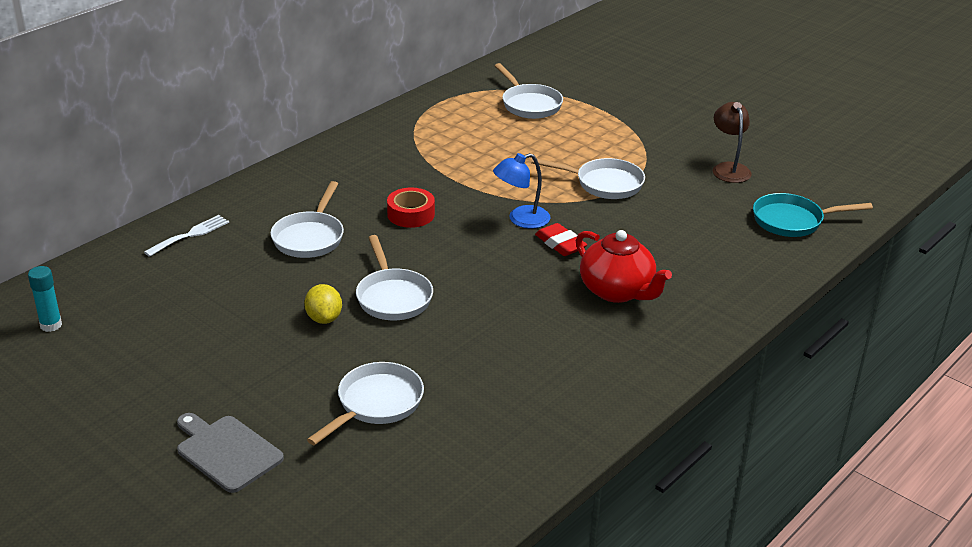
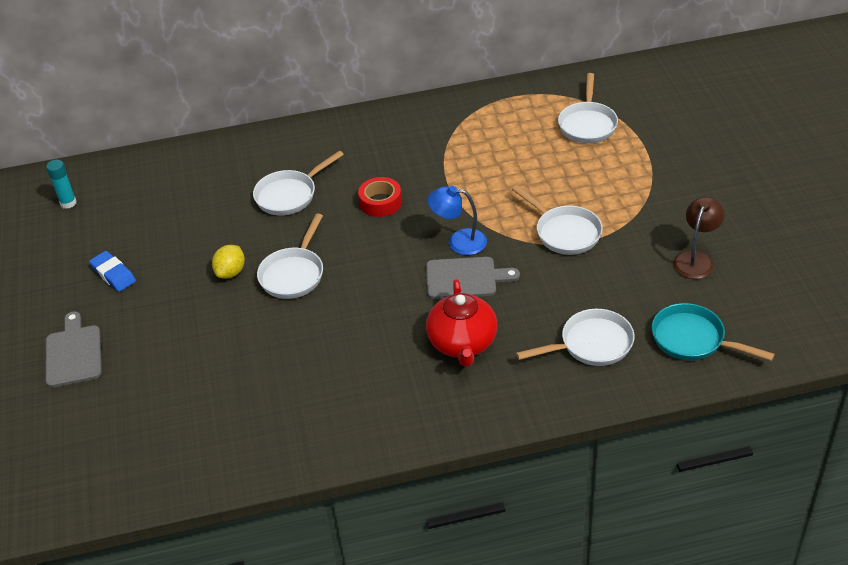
camera: 40 degrees right, 10 degrees up
white fork [144,215,229,257] -> none
white pan [307,362,424,445] -> white pan moved to [516,309,635,366]
red eraser [535,223,587,256] -> grey cutting board [426,257,520,299]
none -> blue eraser [89,251,136,292]

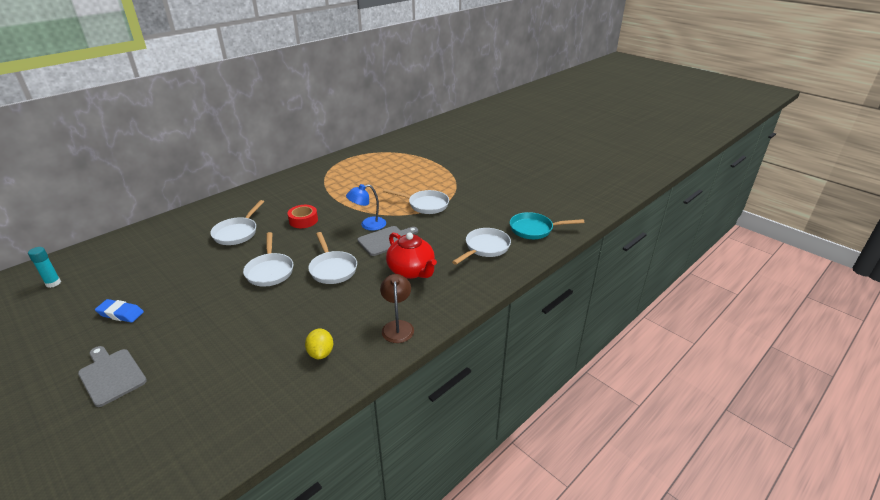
camera: 35 degrees left, 10 degrees down
yellow lemon [212,245,245,279] -> yellow lemon moved to [305,329,333,359]
white pan [558,73,618,143] -> white pan moved to [308,232,357,284]
brown lamp [673,197,725,279] -> brown lamp moved to [380,274,414,343]

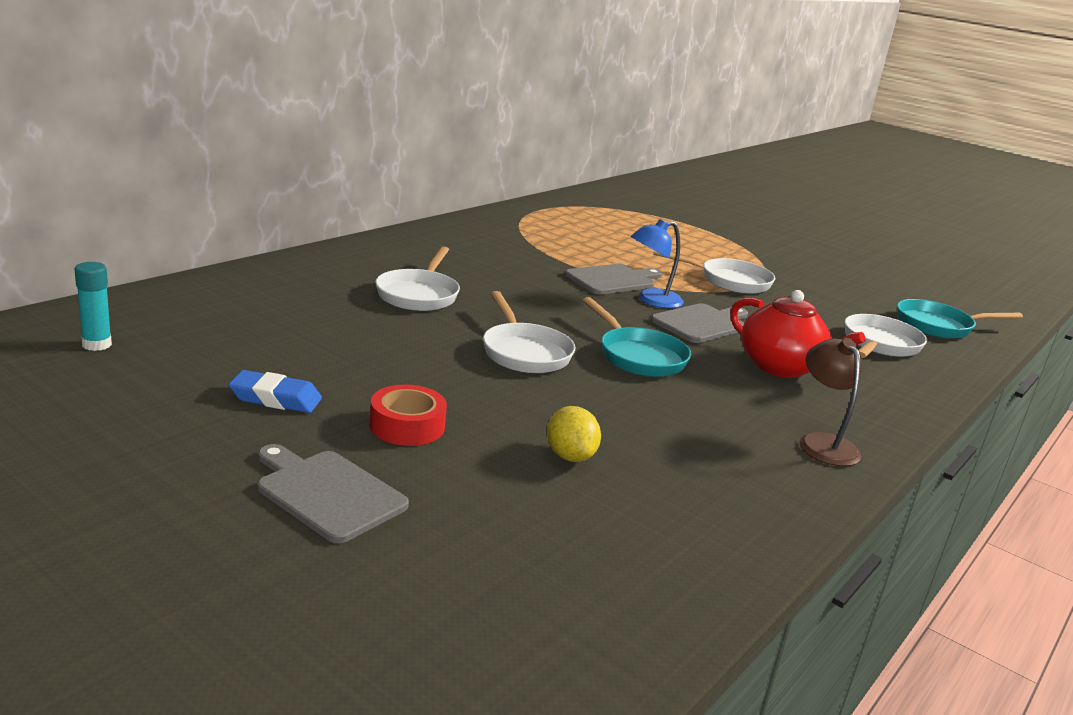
camera: 10 degrees left, 10 degrees down
red tape [288,205,318,228] -> red tape moved to [370,384,447,446]
yellow lemon [305,329,333,359] -> yellow lemon moved to [547,406,601,462]
white pan [308,232,357,284] -> turquoise pan [583,297,691,377]
none -> grey cutting board [565,264,663,295]

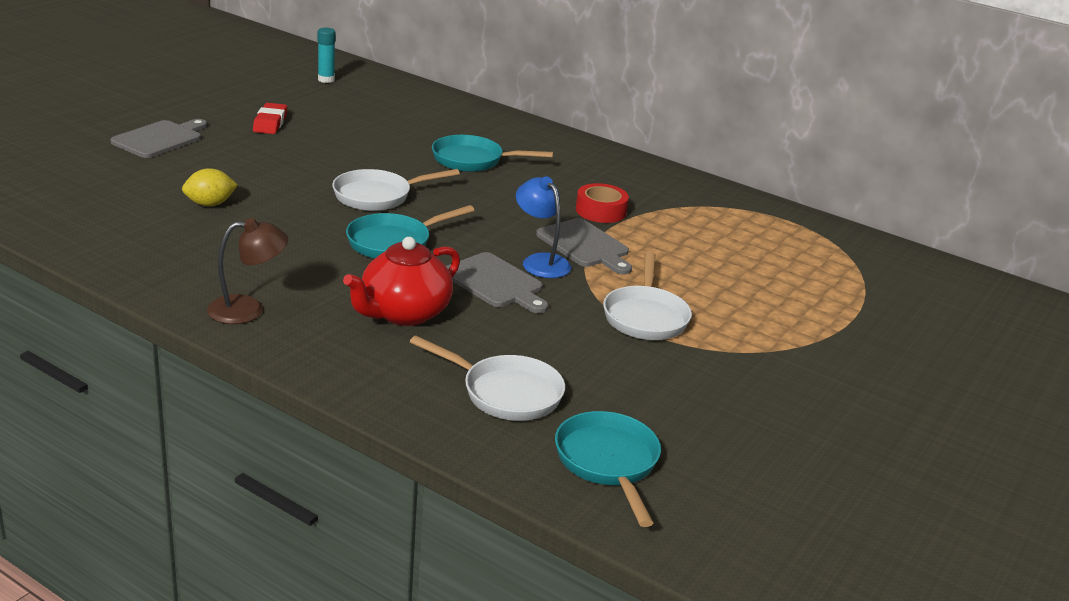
camera: 85 degrees right, 5 degrees up
blue eraser [228,370,322,413] -> red eraser [253,103,287,134]
red tape [370,384,447,446] -> red tape moved to [576,183,629,223]
white pan [375,246,460,311] -> turquoise pan [432,135,553,172]

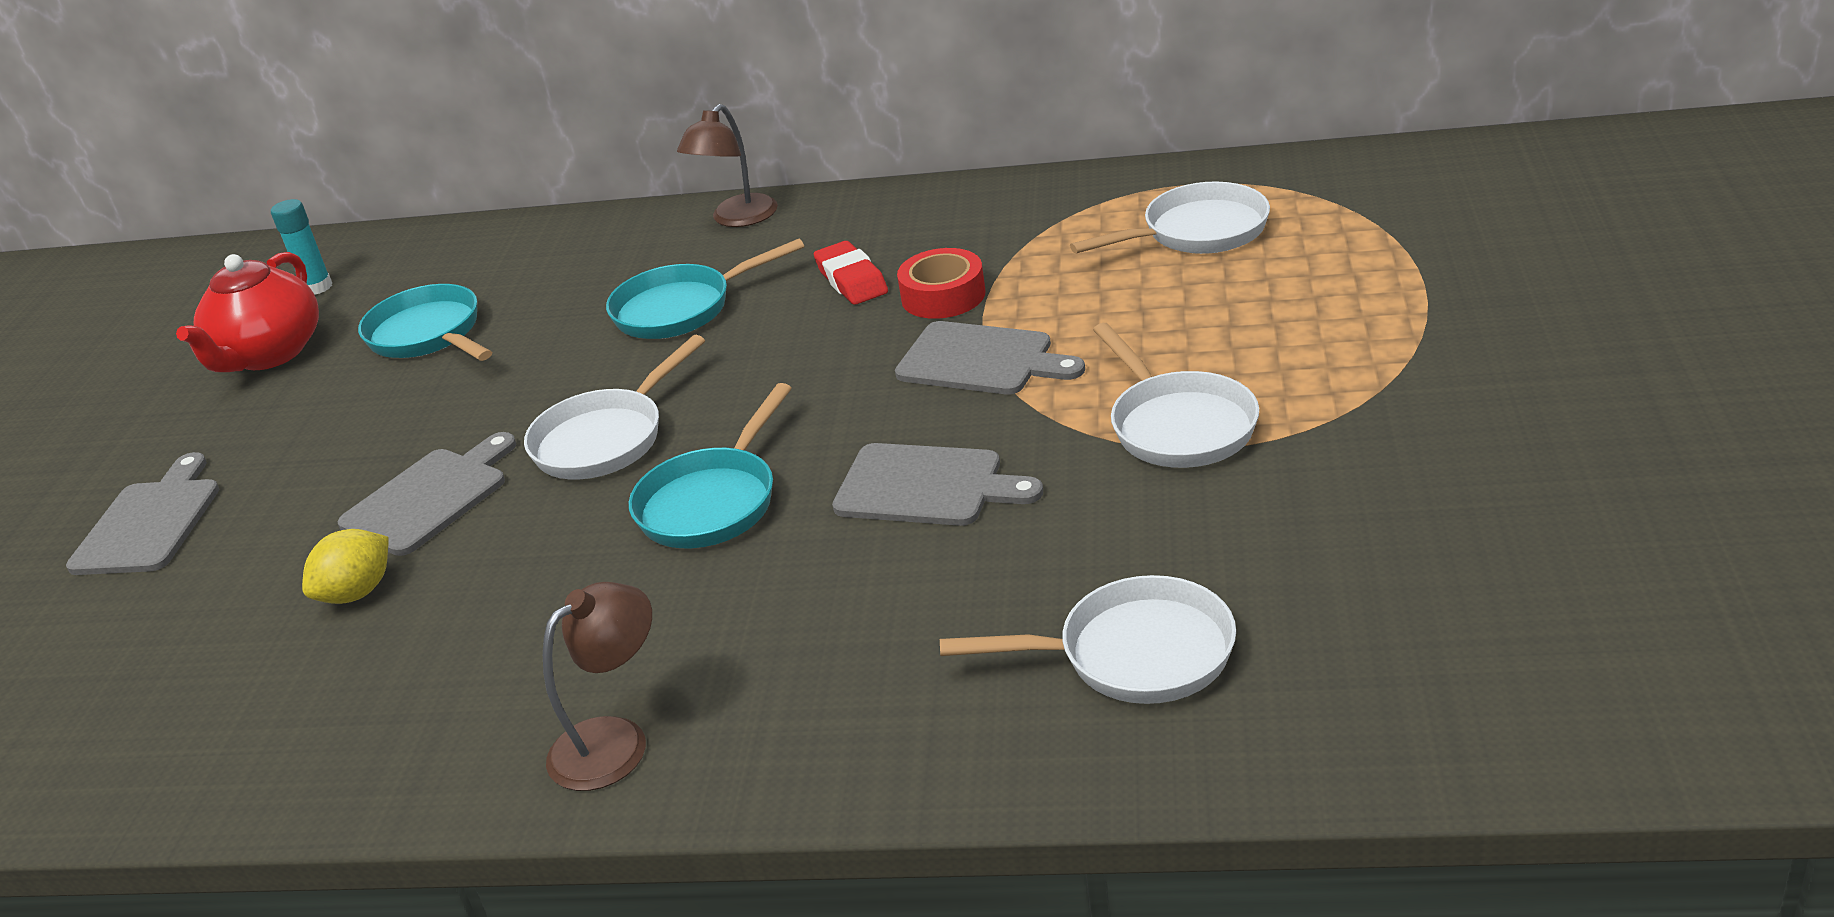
camera: 20 degrees left, 5 degrees up
red eraser [253,103,287,134] -> red eraser moved to [814,241,888,305]
red teapot [343,237,460,326] -> red teapot moved to [176,252,319,372]
blue lamp [516,176,571,278] -> none
turquoise pan [555,411,661,527] -> turquoise pan moved to [358,284,492,361]
none -> grey cutting board [338,432,516,556]
none -> brown lamp [677,104,778,227]
none -> white pan [1070,182,1270,254]

